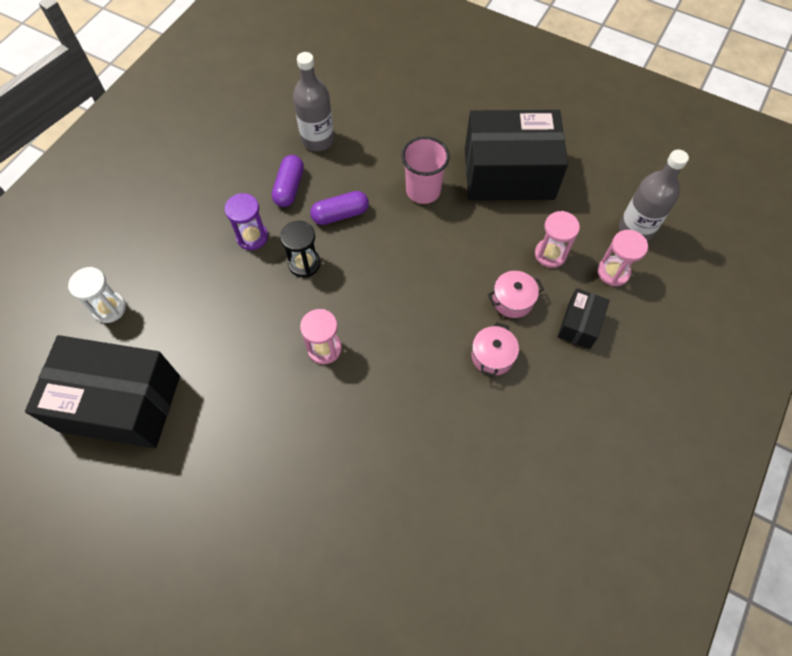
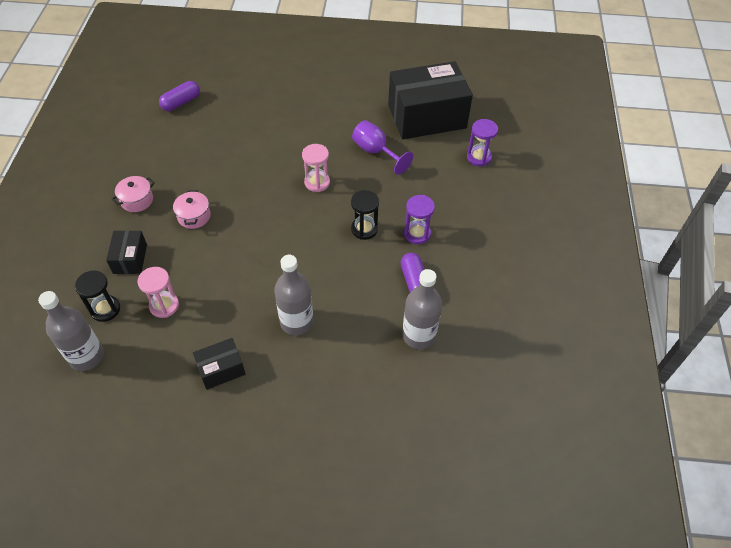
camera: 155 degrees right, 10 degrees down
white hourglass [68,267,126,323] -> purple hourglass [467,119,498,166]
purple capsule [310,191,369,225] -> purple capsule moved to [159,81,200,111]
pink cup [402,137,450,204] -> grey bottle [274,255,313,335]
black box [465,110,568,201] -> black box [193,338,246,390], size x0.46
pink pot [488,271,544,318] -> pink pot moved to [112,176,155,212]
pink hourglass [598,230,648,286] -> black hourglass [75,270,120,322]
none -> purple goblet [352,120,413,175]

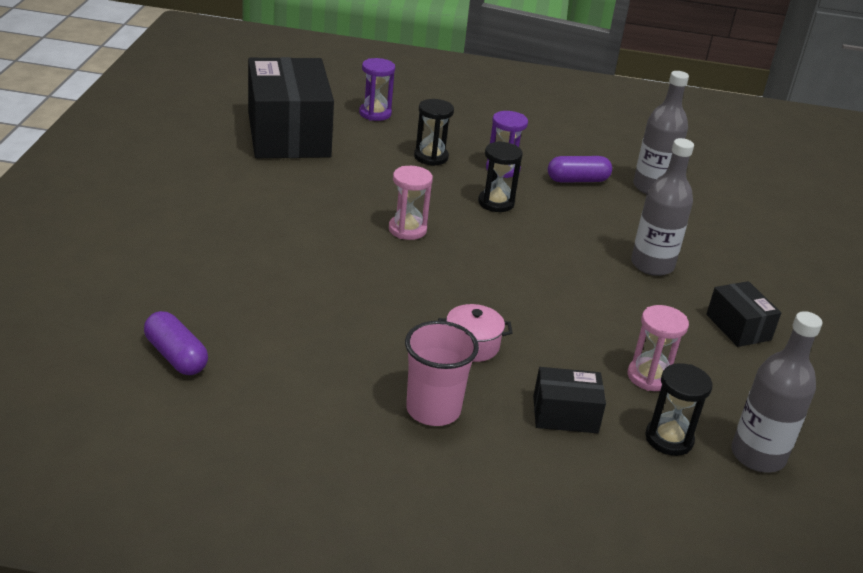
camera: 90 degrees left, 20 degrees down
pink pot [112,176,155,212] -> pink cup [405,321,479,426]
purple goblet [352,120,413,175] -> none
none -> black hourglass [414,99,454,166]

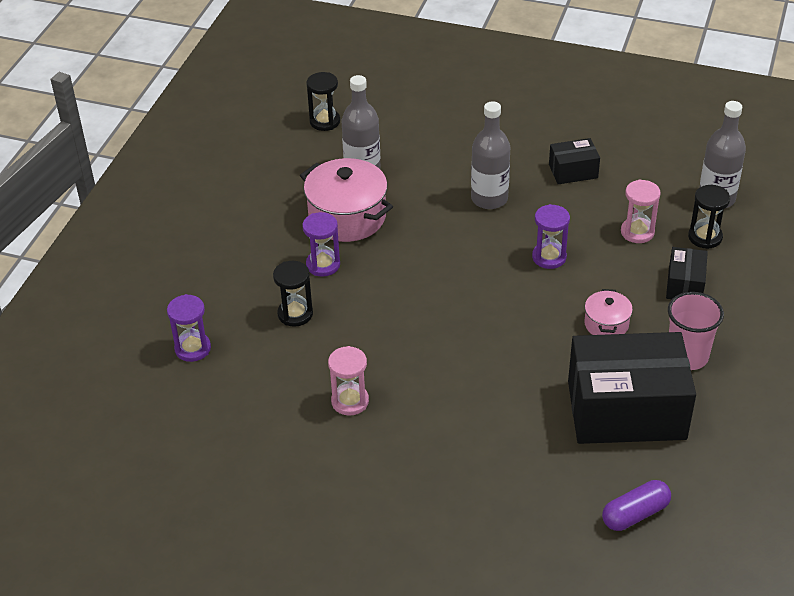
camera: 75 degrees left, 10 degrees up
black box [248,57,334,158] -> black box moved to [568,332,696,444]
pink hourglass [389,166,433,240] -> pink hourglass moved to [328,346,369,416]
black hourglass [478,141,523,212] -> black hourglass moved to [306,72,340,131]
purple capsule [548,156,612,183] -> pink pot [300,158,393,242]
none -> purple hourglass [532,204,570,269]

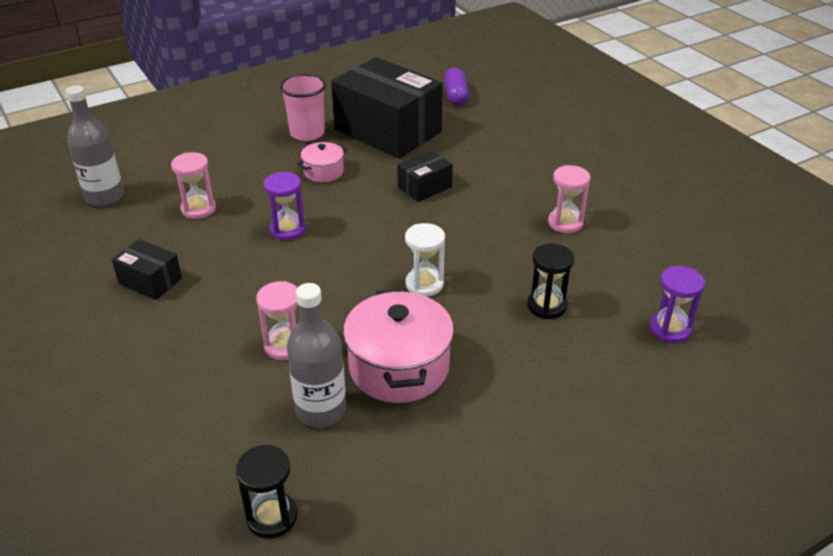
camera: 140 degrees left, 5 degrees down
purple hourglass [302,212,340,277] -> none
grey bottle [471,101,510,209] -> none
purple capsule [602,480,671,531] -> purple capsule turned 75 degrees clockwise [444,68,469,105]
black box [666,247,708,299] -> black box moved to [397,150,453,202]
black hourglass [688,185,730,249] -> none
none -> pink hourglass [256,281,299,360]
none -> white hourglass [405,223,445,297]

